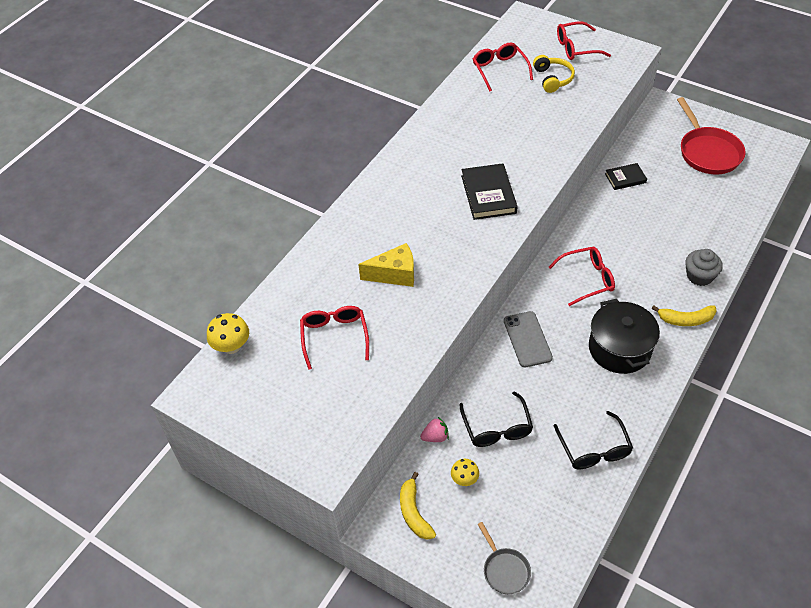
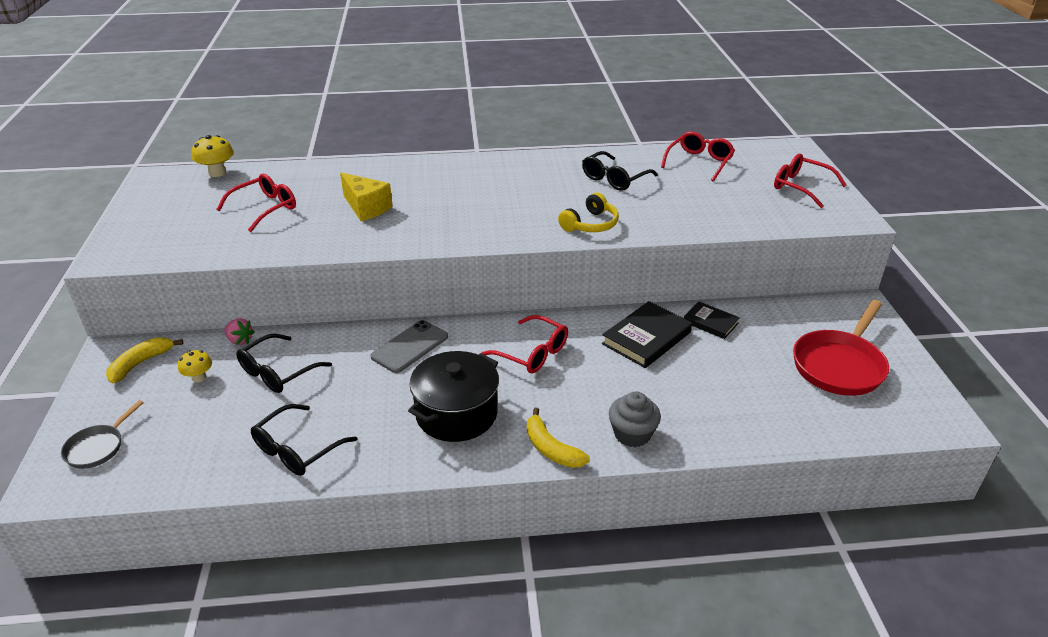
camera: 50 degrees right, 15 degrees down
black book [461,163,518,220] -> black book moved to [602,301,692,368]
yellow headphones [533,55,575,93] -> yellow headphones moved to [558,192,619,232]
none -> black glasses [582,151,658,191]

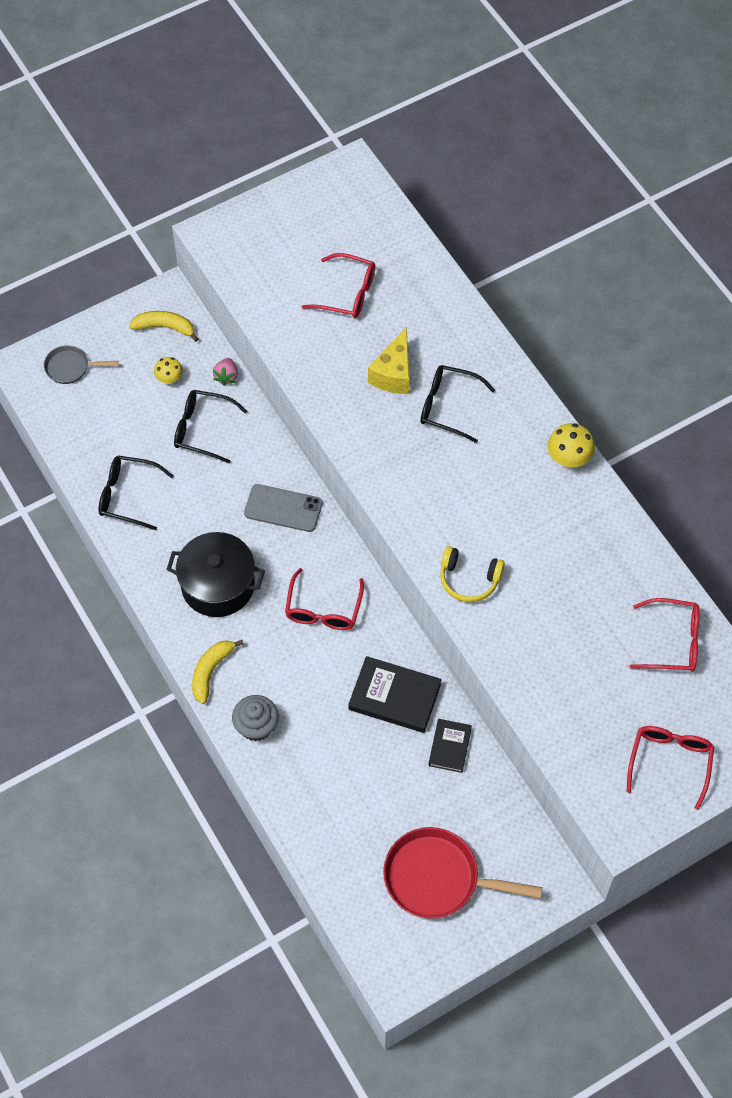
camera: 65 degrees right, 25 degrees up
yellow mushroom [192,135,234,177] -> yellow mushroom moved to [548,423,595,467]
black glasses [582,151,658,191] -> black glasses moved to [421,365,495,443]

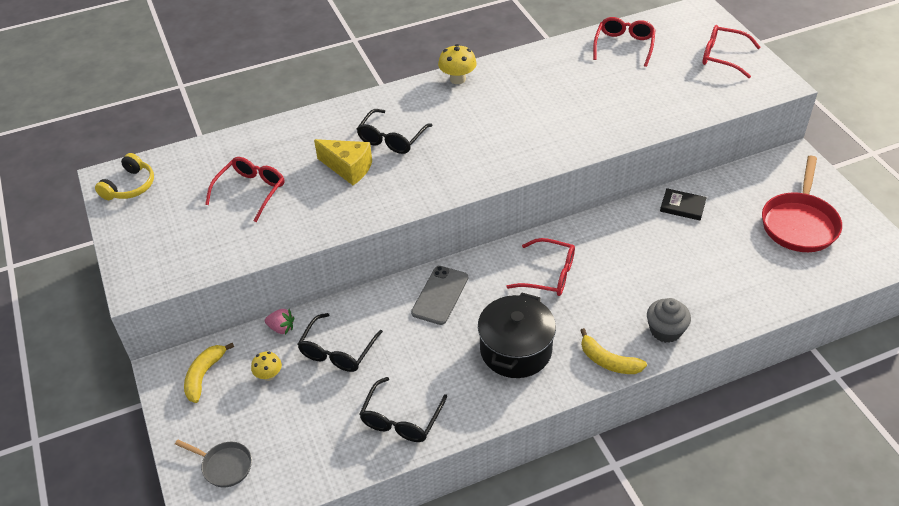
camera: 80 degrees left, 15 degrees down
grey pan [44,345,118,384] -> grey pan turned 75 degrees counterclockwise [175,440,252,487]
black book [348,656,442,733] -> none
yellow headphones [440,546,505,602] -> yellow headphones moved to [95,153,154,200]

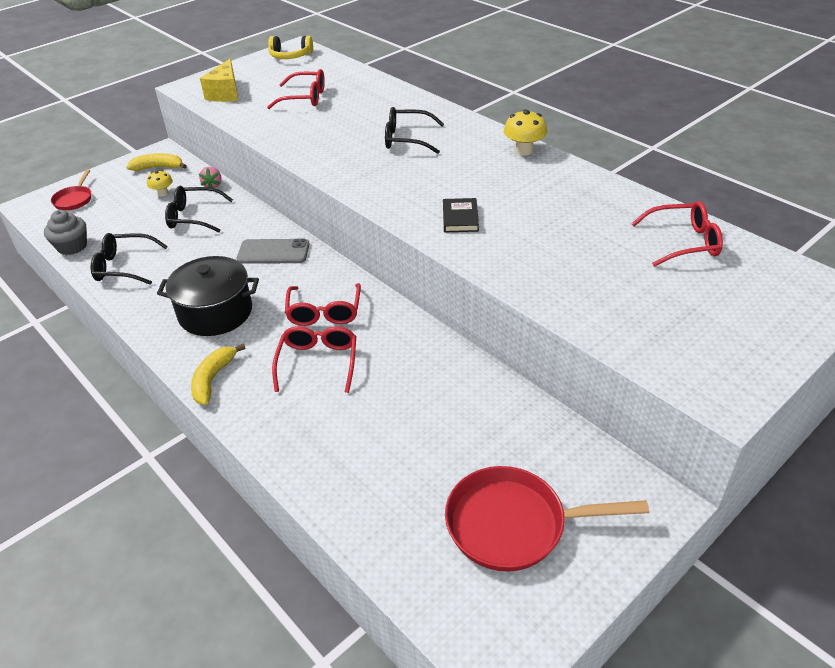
camera: 70 degrees right, 5 degrees down
grey pan [175,440,252,487] -> red pan [51,169,91,210]
yellow cheese [314,139,372,185] -> yellow cheese moved to [200,59,238,102]
grey cupcake [647,298,691,343] -> grey cupcake moved to [44,210,87,255]
black book [660,188,707,221] -> black book moved to [443,198,479,232]
red glasses [702,25,761,78] -> red glasses moved to [272,326,356,393]

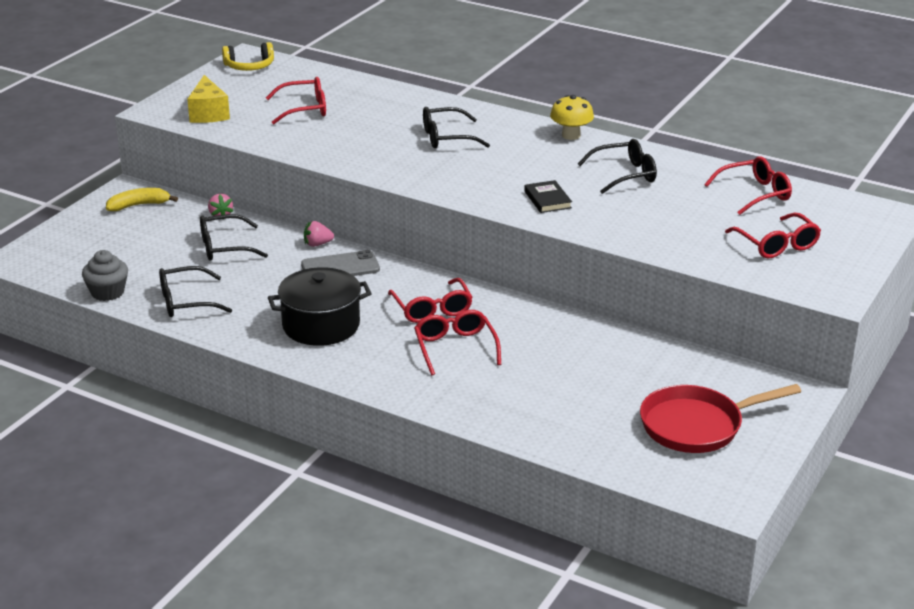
camera: 20 degrees left, 10 degrees down
red pan [51,169,91,210] -> none
yellow mushroom [147,170,173,196] -> none
yellow banana [191,344,246,405] -> none
none -> pink strawberry [304,221,334,247]
none -> black glasses [578,139,657,194]
none -> red glasses [725,213,821,258]

